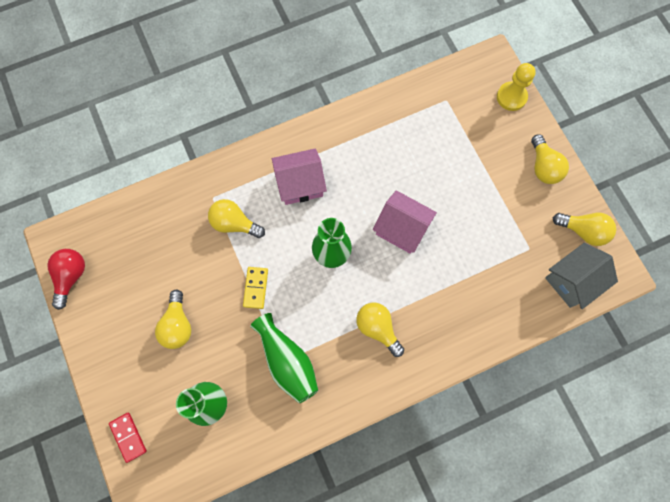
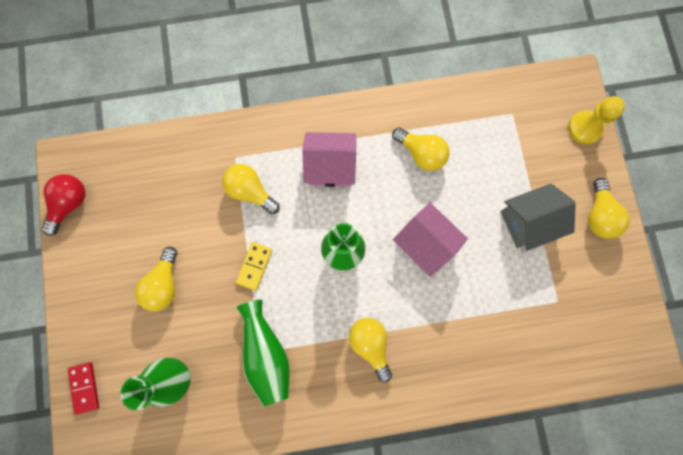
camera: 15 degrees right, 5 degrees up
grey house [545,243,618,309] -> grey house moved to [500,183,576,251]
yellow light bulb [553,212,616,246] -> yellow light bulb moved to [392,127,450,171]

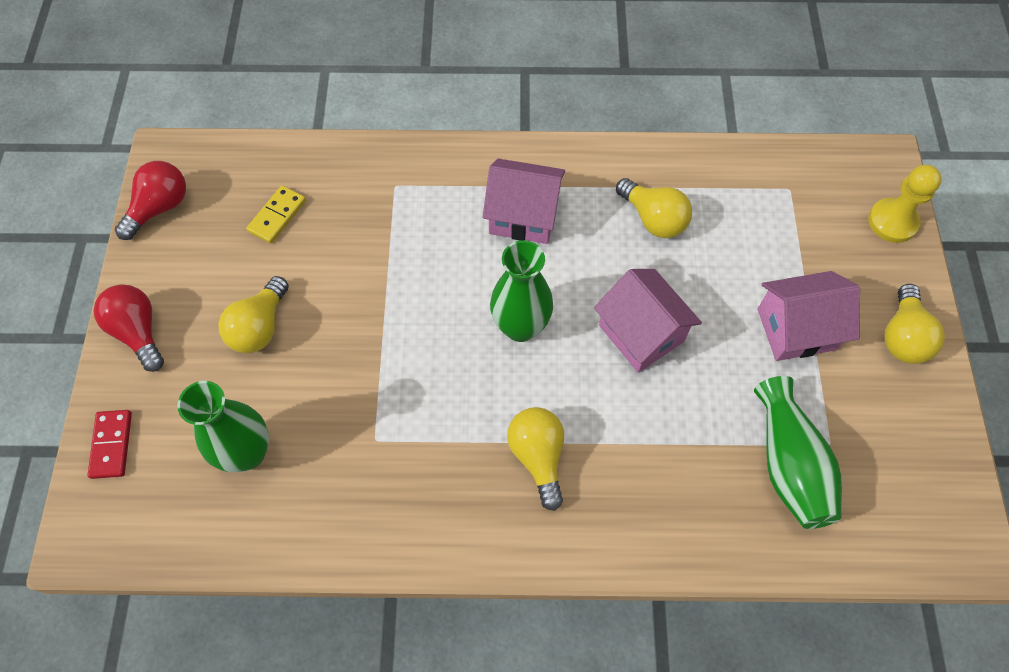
camera: 10 degrees right, 15 degrees down
yellow light bulb [222,164,280,214] -> none
yellow domino [236,242,272,291] -> yellow domino moved to [246,185,306,244]
green vase [236,300,290,407] -> green vase moved to [754,376,842,529]
grey house [500,183,576,251] -> pink house [757,271,860,361]
none -> red light bulb [94,284,164,372]

